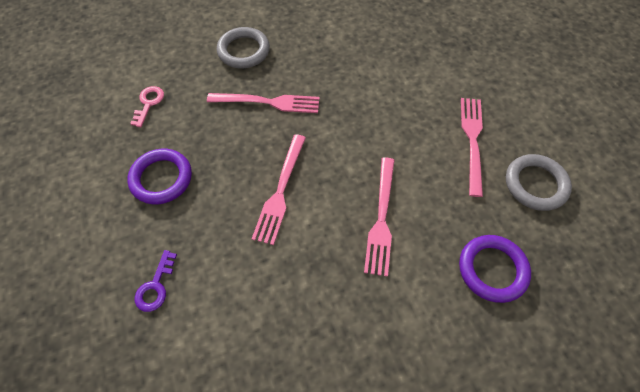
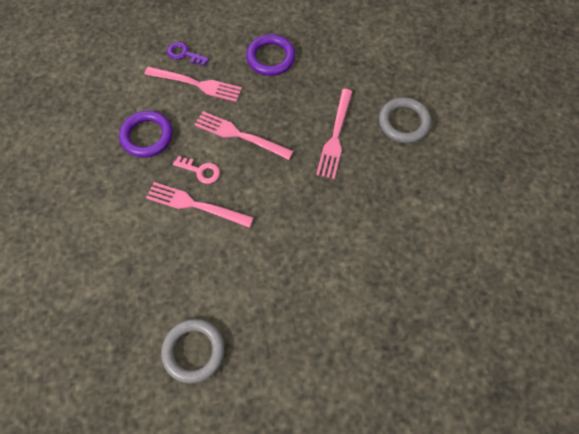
camera: 100 degrees right, 5 degrees up
pink key [130,86,164,127] -> pink key moved to [173,156,220,184]
purple ring [459,235,531,303] -> purple ring moved to [119,111,173,158]
pink fork [461,98,483,197] -> pink fork moved to [144,66,242,102]

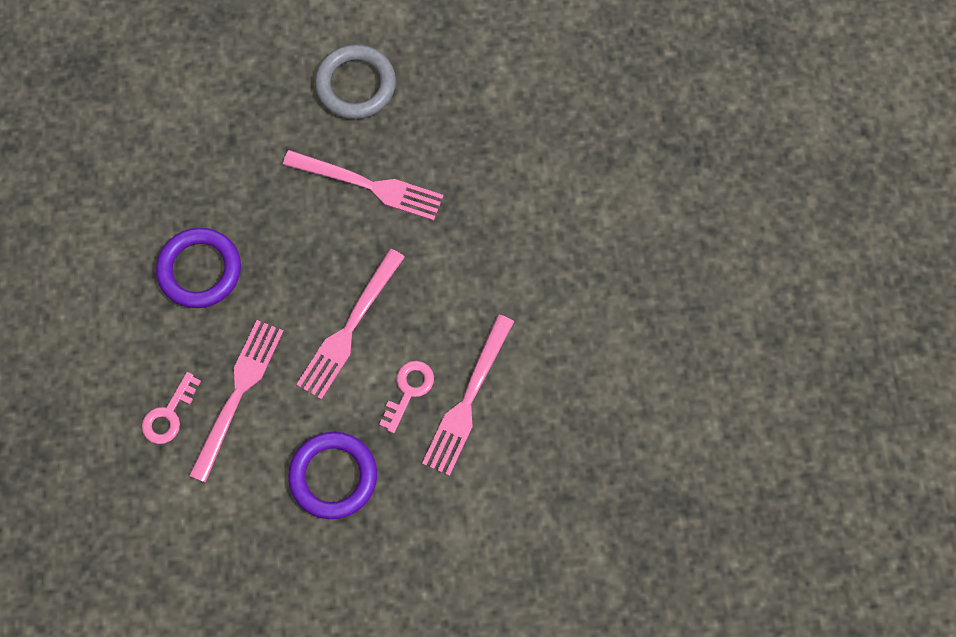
camera: 85 degrees left, 5 degrees up
grey ring [161,319,225,384] -> none
purple key [167,42,209,66] -> pink key [142,372,201,444]

